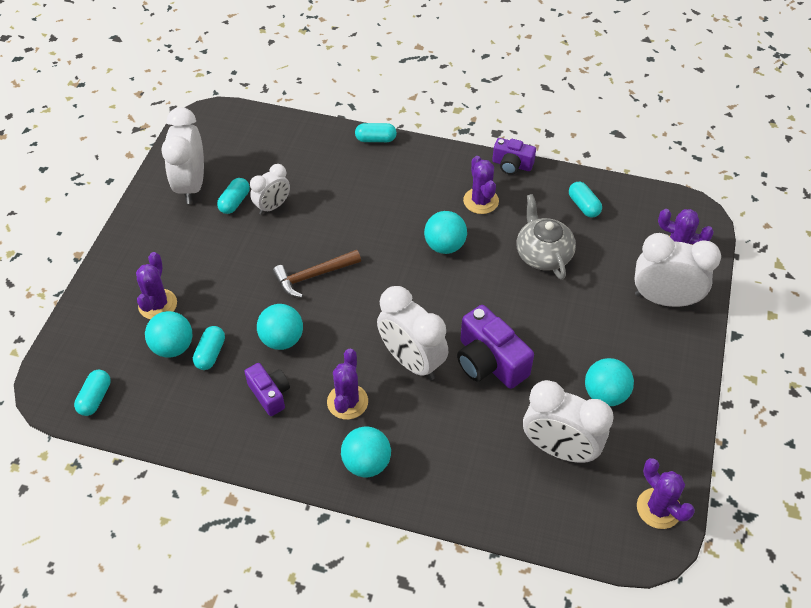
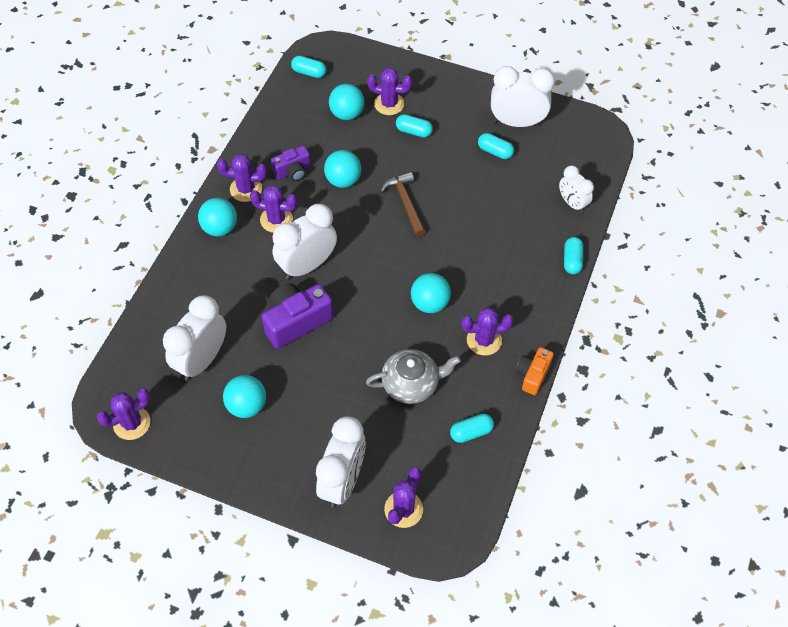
camera: 95 degrees right, 5 degrees up
turquoise capsule [193,326,225,370] -> turquoise capsule moved to [396,114,433,138]
white clock [250,164,290,215] -> white clock moved to [559,166,594,213]
purple camera [492,138,536,175] -> orange camera [516,347,554,395]
none -> purple cactus [217,154,267,202]

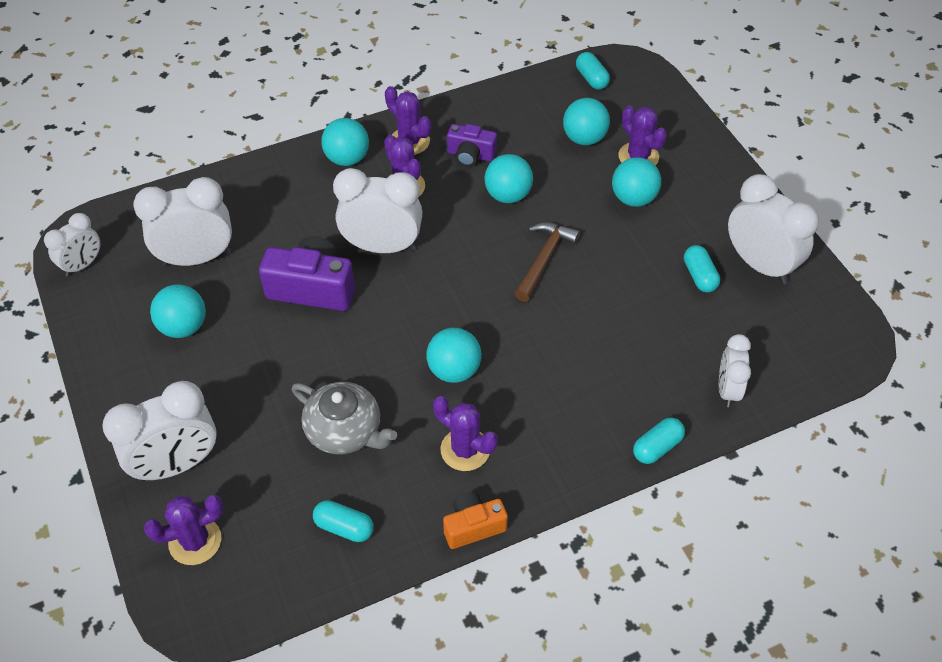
camera: 45 degrees right, 5 degrees down
purple cactus [97,388,150,440] -> white clock [44,213,100,277]
turquoise capsule [396,114,433,138] -> turquoise ball [612,157,661,207]

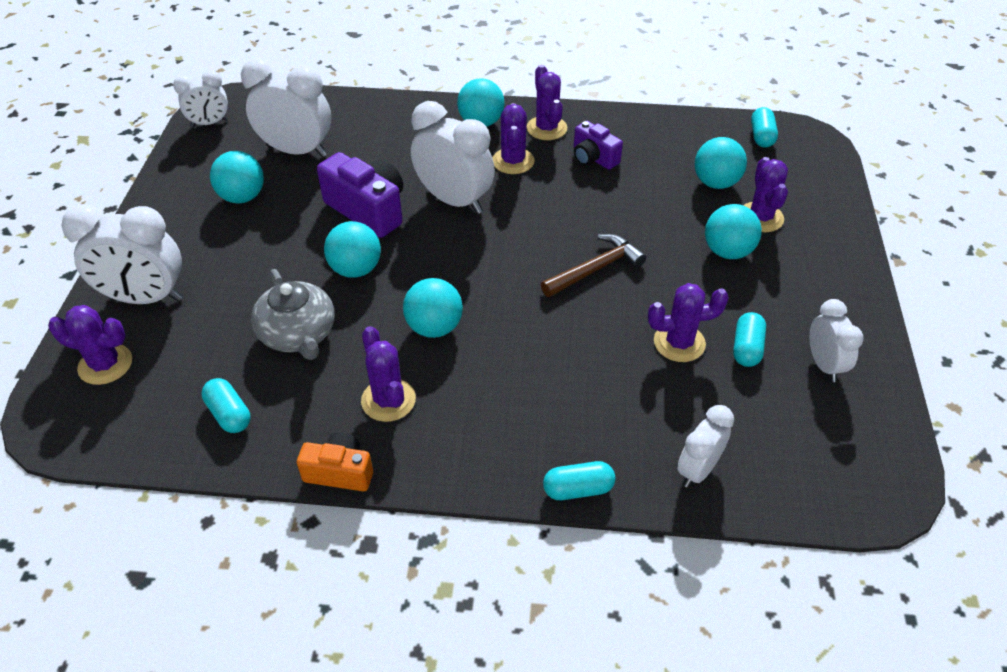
camera: 30 degrees right, 5 degrees down
turquoise ball [484,154,533,203] -> turquoise ball moved to [324,221,381,278]
white clock [728,174,819,284] -> white clock [809,299,863,382], size x0.59
none -> purple cactus [648,283,729,362]

